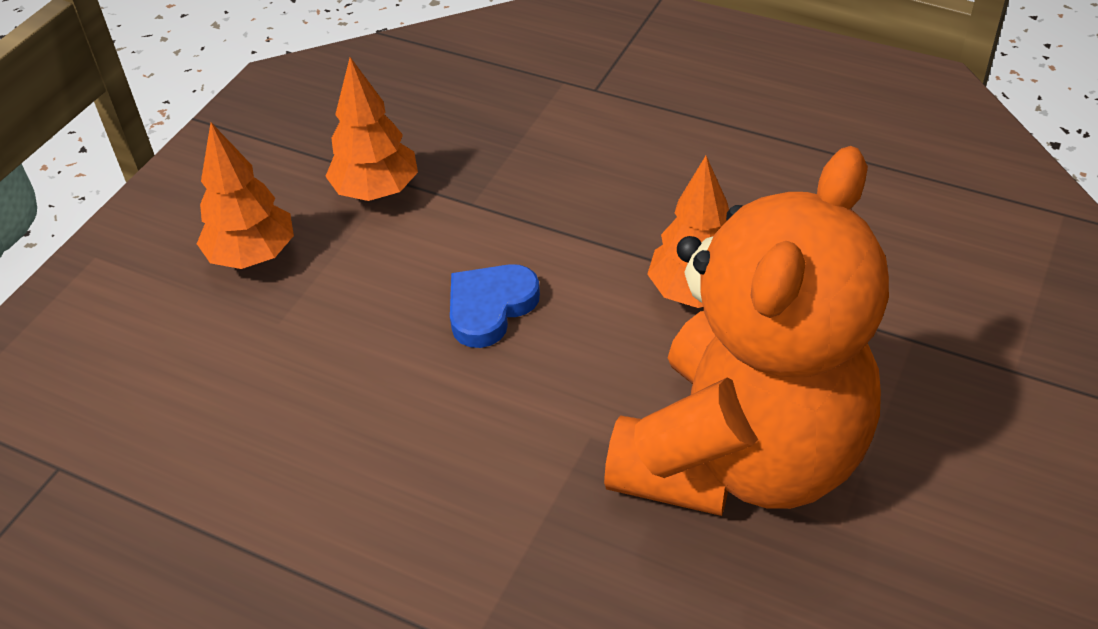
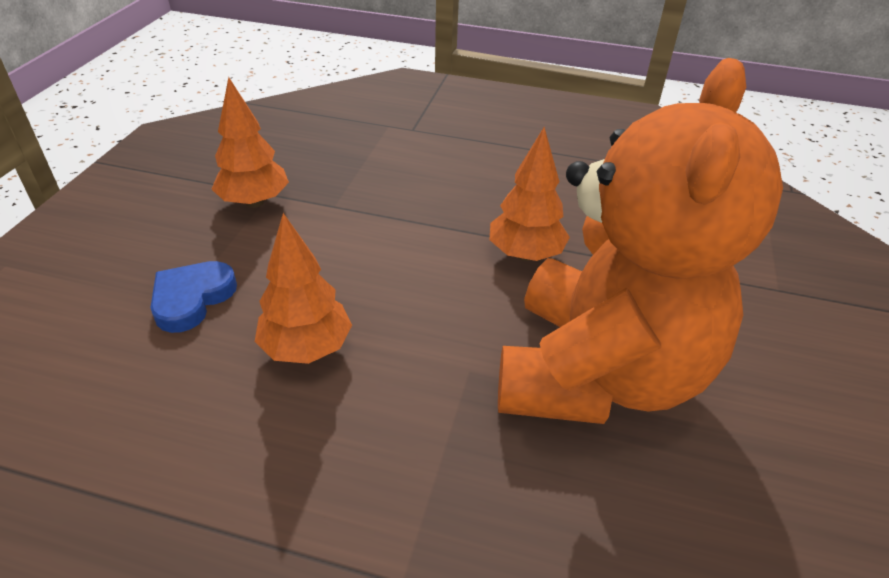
camera: 15 degrees left, 5 degrees down
orange tree [197,123,294,269] -> orange tree moved to [255,213,352,364]
blue heart [450,264,540,348] -> blue heart moved to [150,261,237,333]

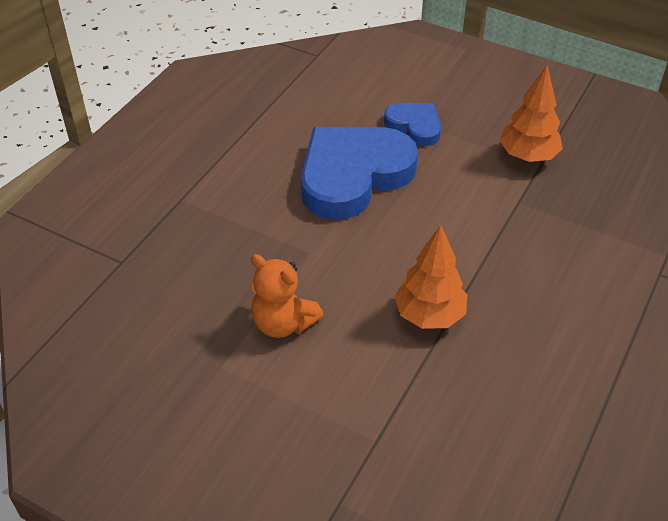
camera: 105 degrees right, 5 degrees up
orange tree [255,213,352,364] -> blue heart [301,127,418,220]
orange teddy bear [498,58,783,424] -> orange teddy bear [251,254,323,338], size x0.42

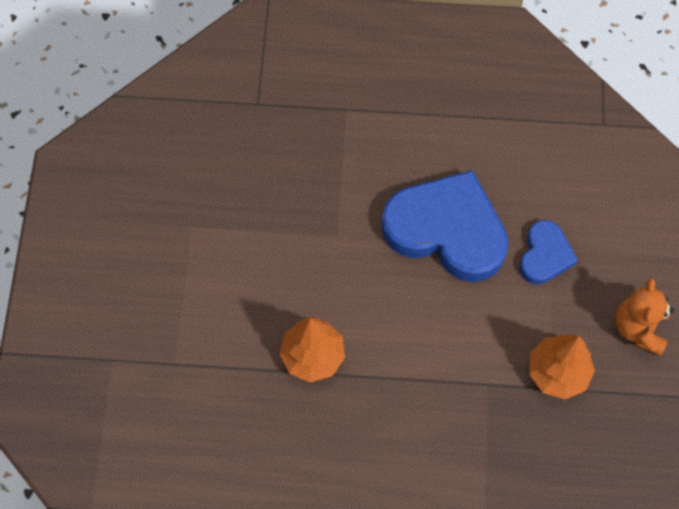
camera: 65 degrees right, 20 degrees up
orange teddy bear [251,254,323,338] -> orange teddy bear moved to [615,278,674,356]

